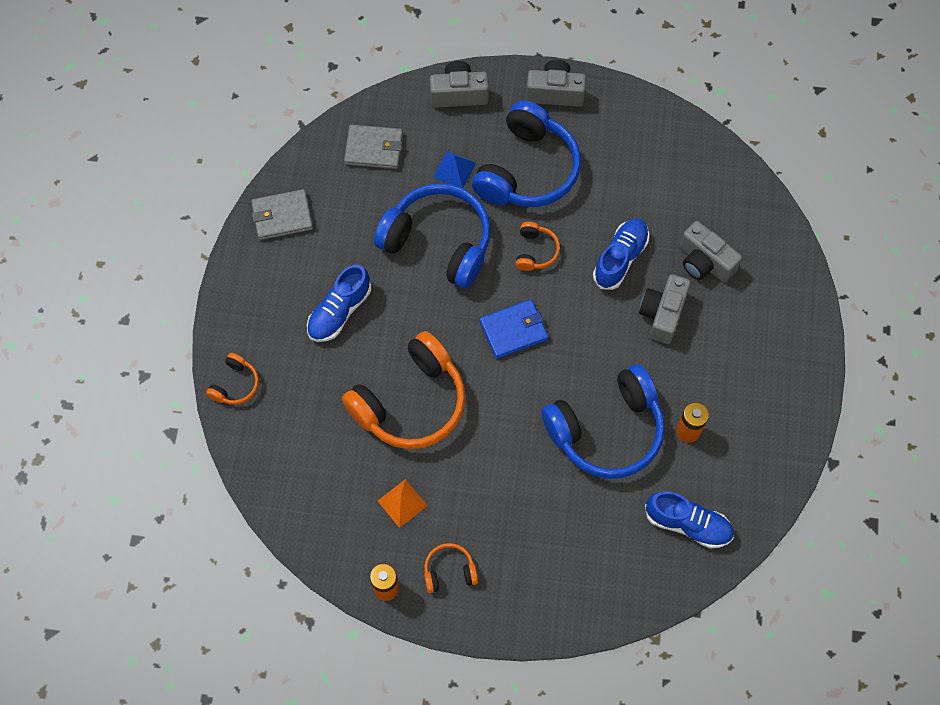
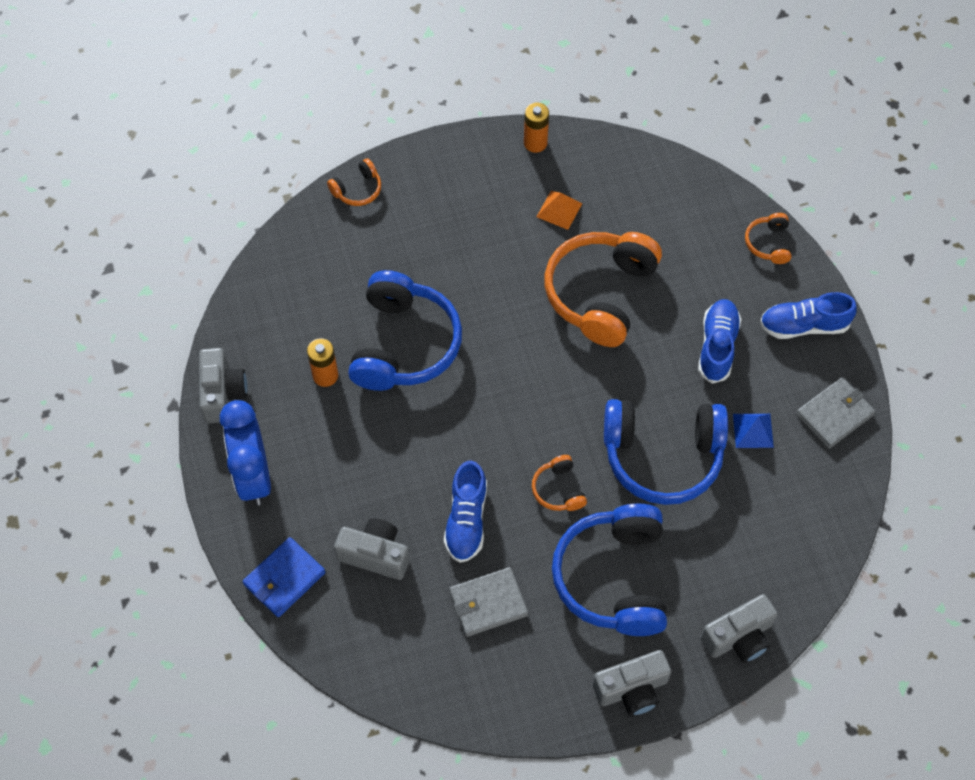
camera: 155 degrees right, 5 degrees down
grey wallet [344,124,403,169] -> grey wallet moved to [449,567,528,637]
orange headphones [424,543,478,593] -> orange headphones moved to [327,158,381,206]
blue pyramid [433,151,476,188] -> blue pyramid moved to [733,414,774,448]
blue wallet [480,299,549,359] -> blue wallet moved to [243,537,325,617]
blue headphones [542,364,665,479] -> blue headphones turned 150 degrees clockwise [348,270,462,391]
grey camera [639,274,691,344] -> grey camera moved to [199,348,247,423]
blue shoe [645,491,734,549] -> blue shoe moved to [760,292,857,339]
none -> blue clock [220,400,271,506]

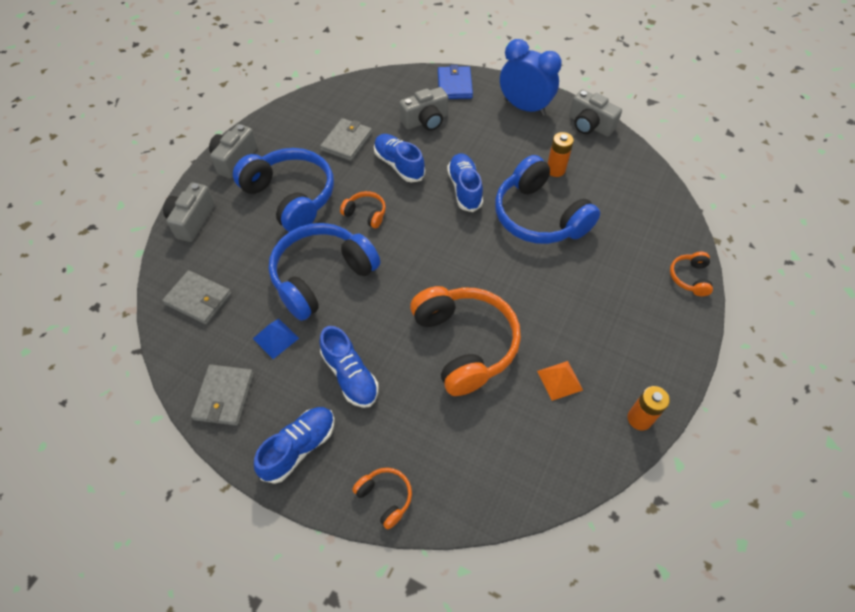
camera: 135 degrees right, 5 degrees down
none -> grey wallet [162,270,232,325]
none -> blue shoe [447,154,483,212]

